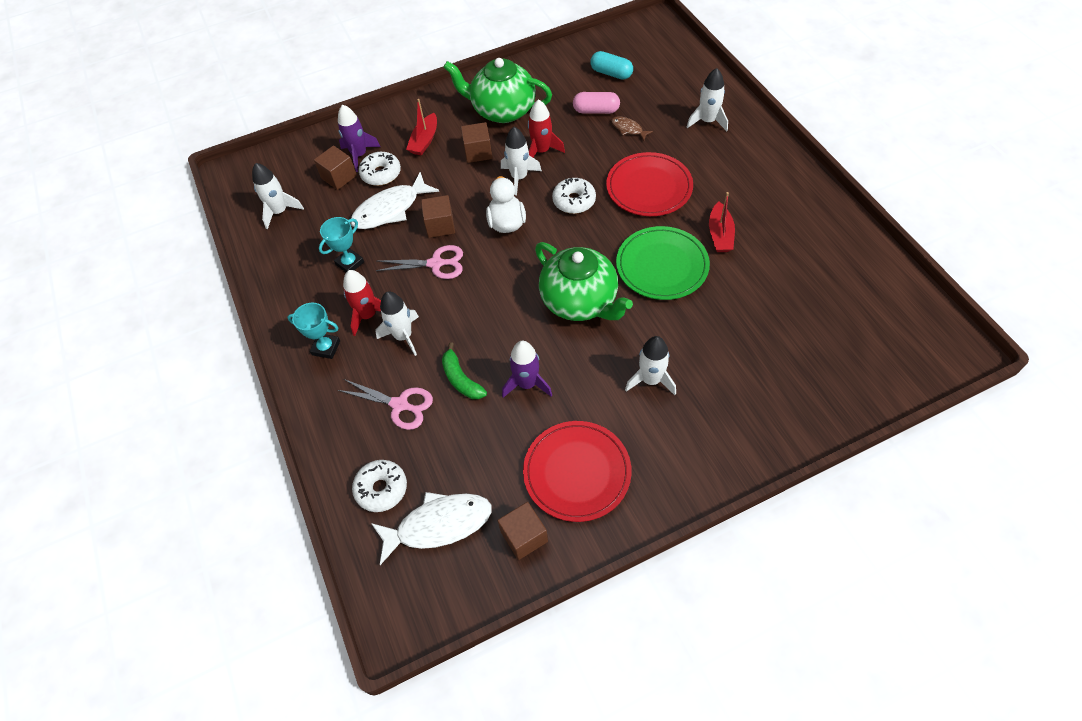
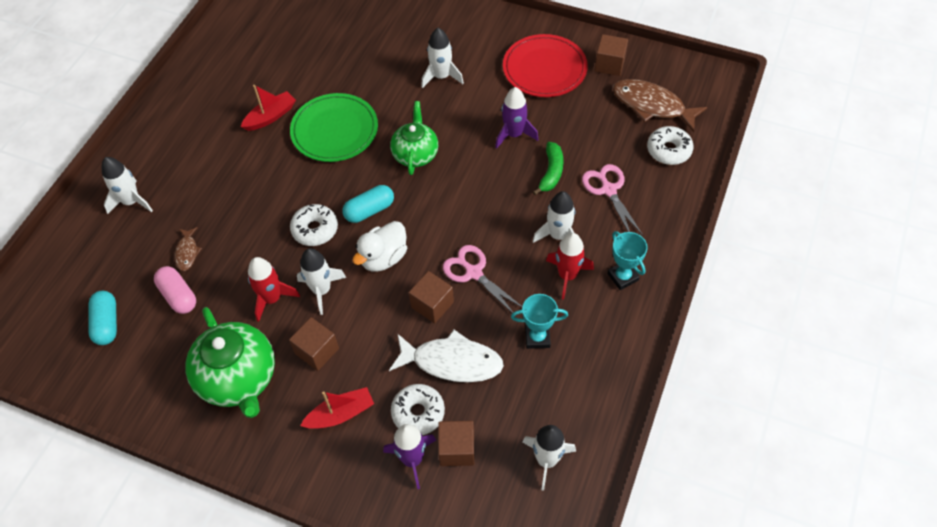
camera: 135 degrees left, 0 degrees up
white fish [371,492,492,565] -> brown fish [613,79,707,132]
green teapot [535,242,633,321] -> green teapot [390,101,438,175], size x0.65
red plate [606,152,693,216] -> none
none -> turquoise capsule [342,185,394,223]

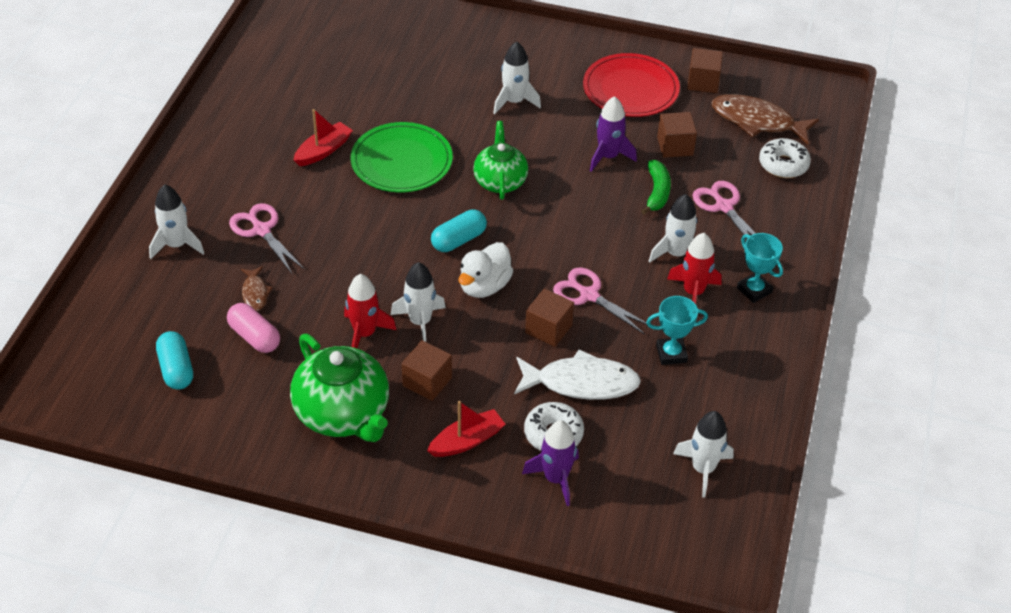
camera: 10 degrees left, 10 degrees down
white donut [290,204,338,246] -> none
brown cube [438,421,475,466] -> brown cube moved to [657,112,697,158]
none -> pink scissors [229,203,304,273]

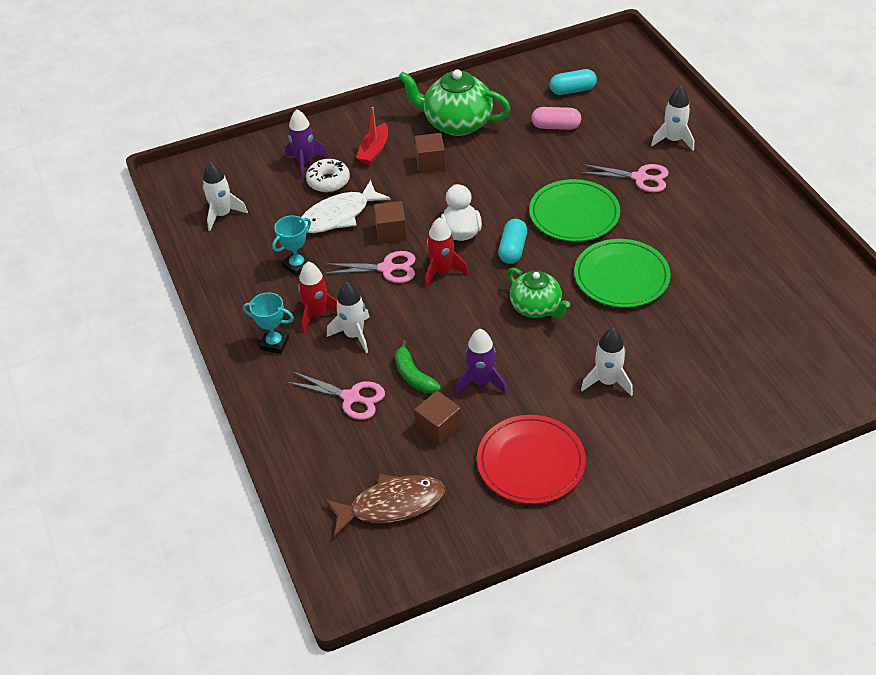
camera: 145 degrees right, 0 degrees up
turquoise capsule [156,331,193,390] -> turquoise capsule turned 45 degrees counterclockwise [550,69,597,95]
brown fish [241,266,272,311] -> none
red boat [294,109,353,166] -> none
red rocket [344,274,396,348] -> red rocket moved to [425,218,469,287]
white rocket [391,262,446,342] -> none
brown cube [687,48,723,93] -> none
white donut [759,138,811,178] -> none
none -> green plate [529,179,620,242]

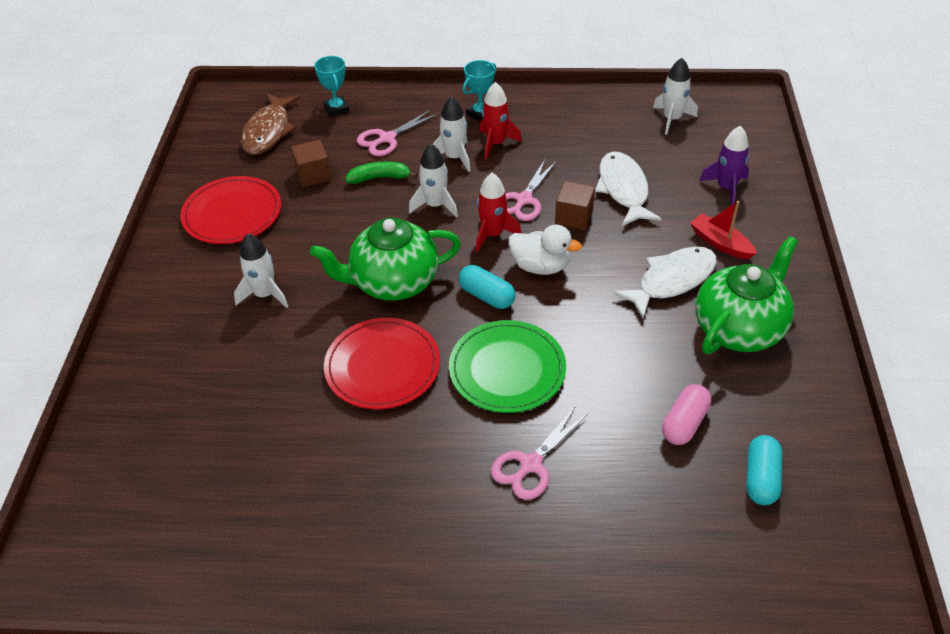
camera: 115 degrees right, 0 degrees up
turquoise trophy [272,215,312,276] -> turquoise trophy moved to [314,56,349,117]
white donut [306,159,350,192] -> none
brown cube [415,133,446,173] -> white fish [613,246,717,318]
purple rocket [456,329,507,394] -> none
green teapot [507,268,570,318] -> green teapot [310,218,461,301], size x1.55
green plate [574,239,671,308] -> red plate [324,318,440,409]
white rocket [651,86,694,151] -> white rocket moved to [409,144,458,218]

